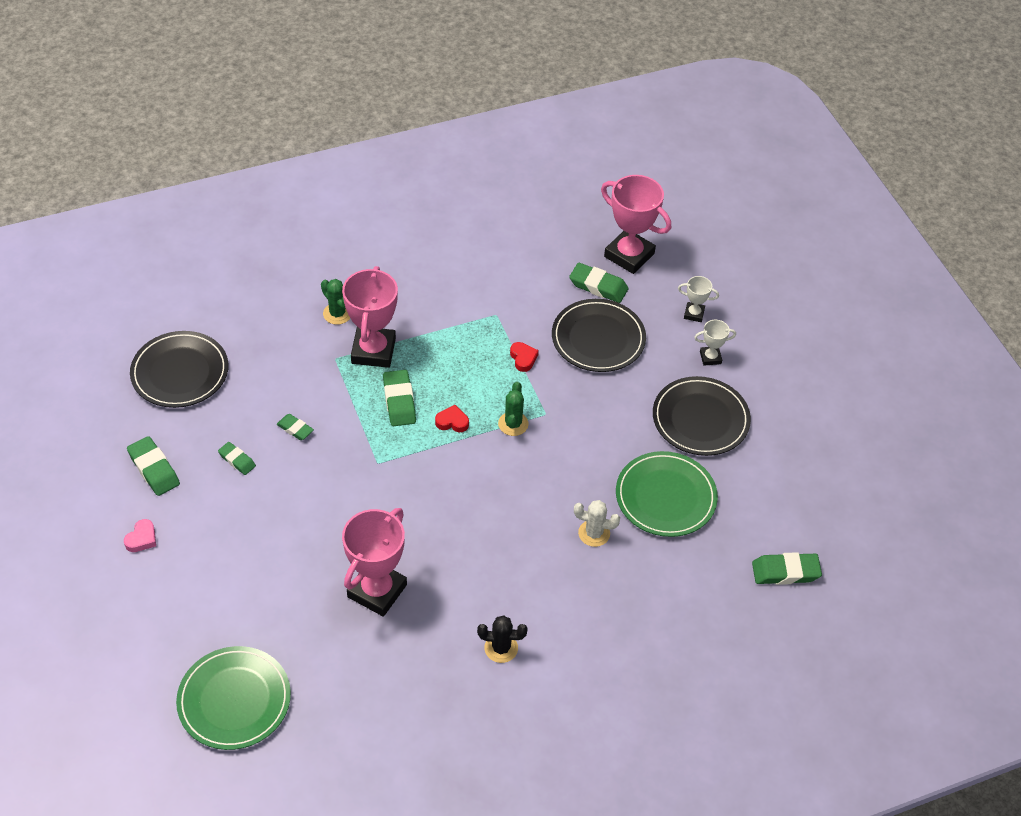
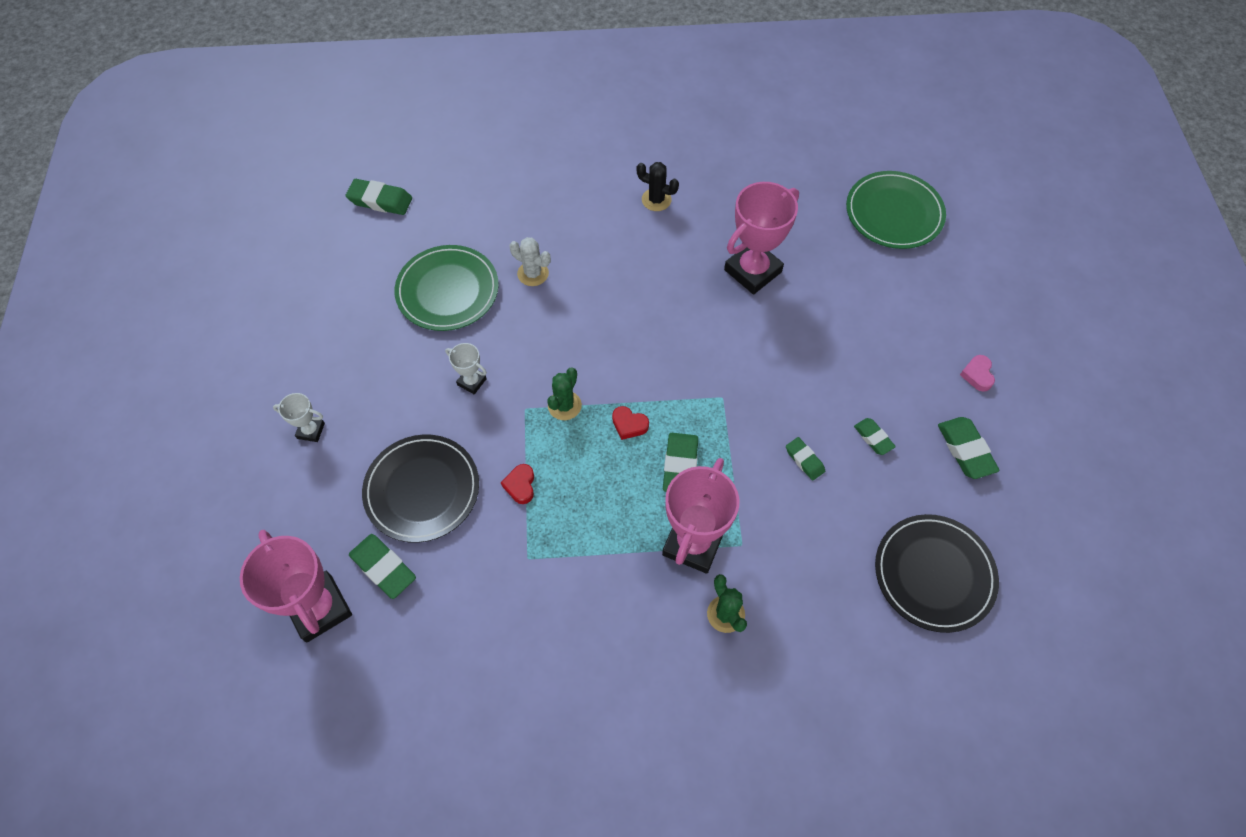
camera: 160 degrees left, 10 degrees up
pink heart [124,519,156,552] -> pink heart turned 45 degrees counterclockwise [960,355,995,392]
black plate [653,376,751,456] -> none
white trophy [678,276,719,322] -> white trophy moved to [445,343,487,394]

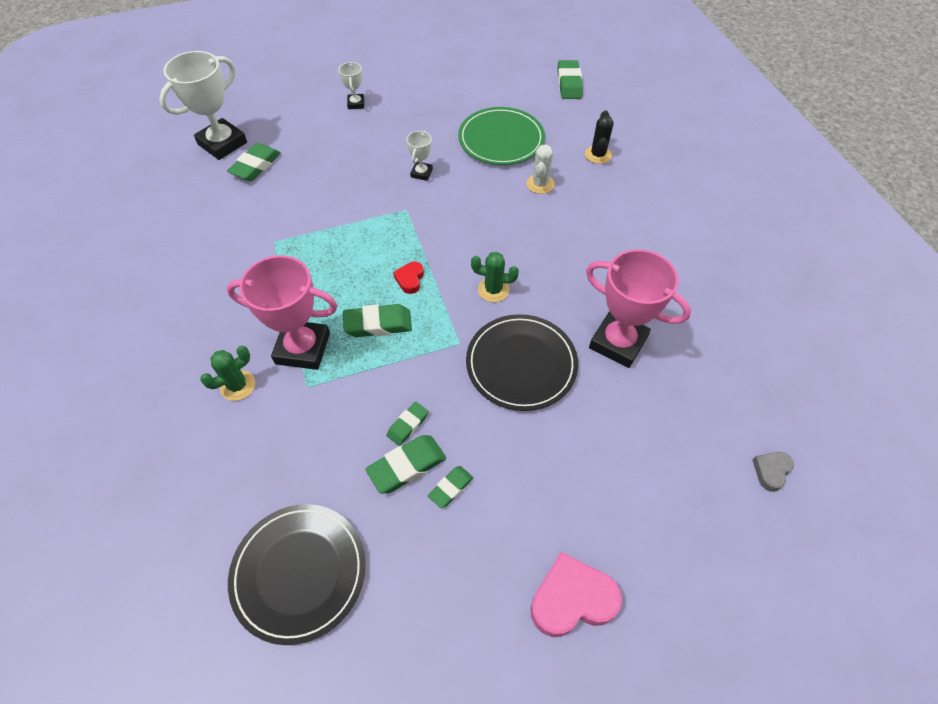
camera: 75 degrees right, 5 degrees down
pink trophy [240,530,352,643] -> white trophy [159,51,247,160]
black plate [362,434,479,543] -> black plate moved to [466,314,578,411]
red heart [501,464,534,504] -> none
green cactus [547,367,582,420] -> green cactus moved to [471,252,519,302]
black cactus [636,162,679,211] -> black cactus moved to [585,110,614,164]
green plate [846,171,946,249] -> grey heart [753,452,794,492]
green eraser [938,417,1000,479] -> green eraser moved to [365,435,446,494]
pink heart [960,355,995,392] -> pink heart [530,552,622,637], size x1.88

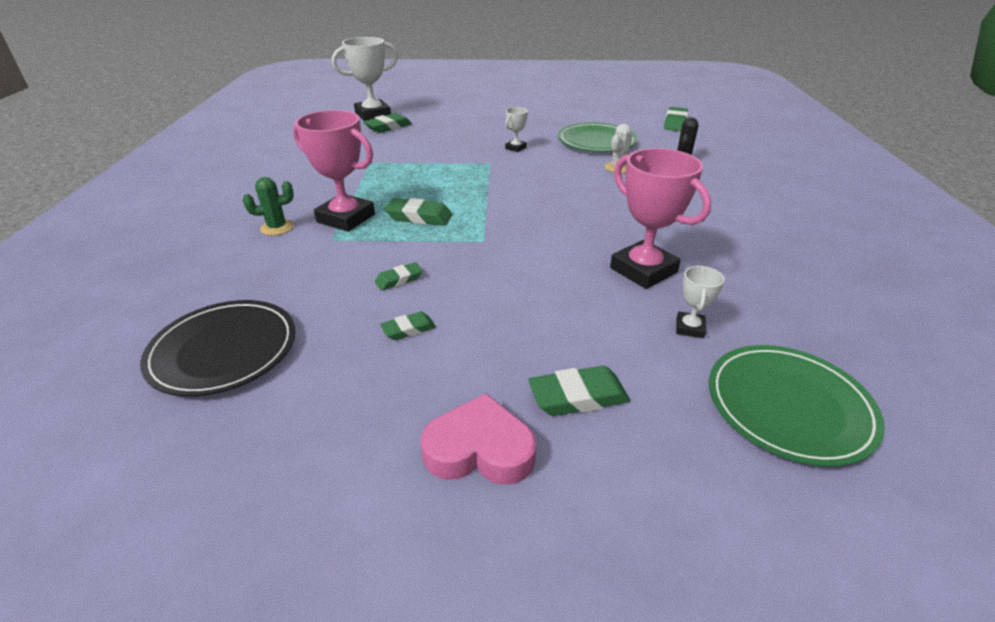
camera: 20 degrees right, 20 degrees down
white trophy [338,62,364,109] -> white trophy moved to [676,266,725,338]
green eraser [365,435,446,494] -> green eraser moved to [528,366,630,416]
red heart [393,262,424,294] -> none
black plate [466,314,578,411] -> none
green cactus [471,252,519,302] -> none
grey heart [753,452,794,492] -> green plate [709,345,885,466]

